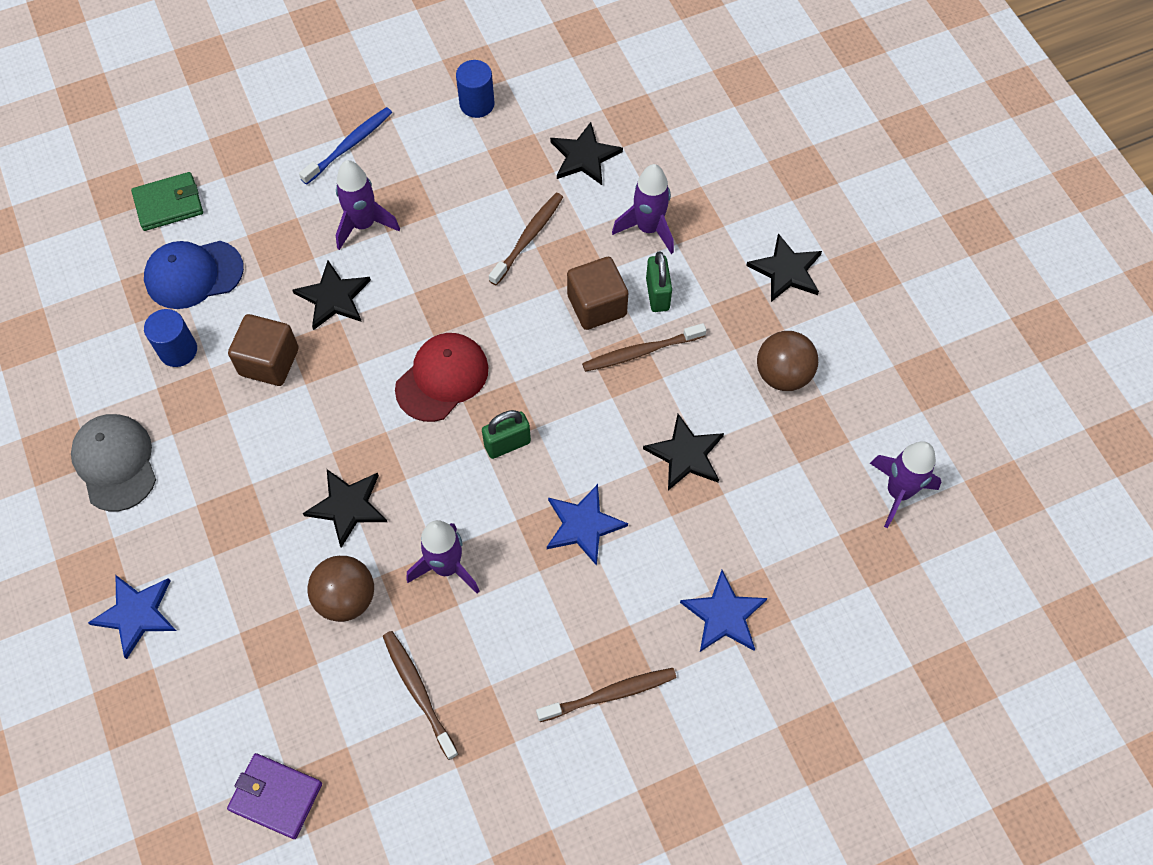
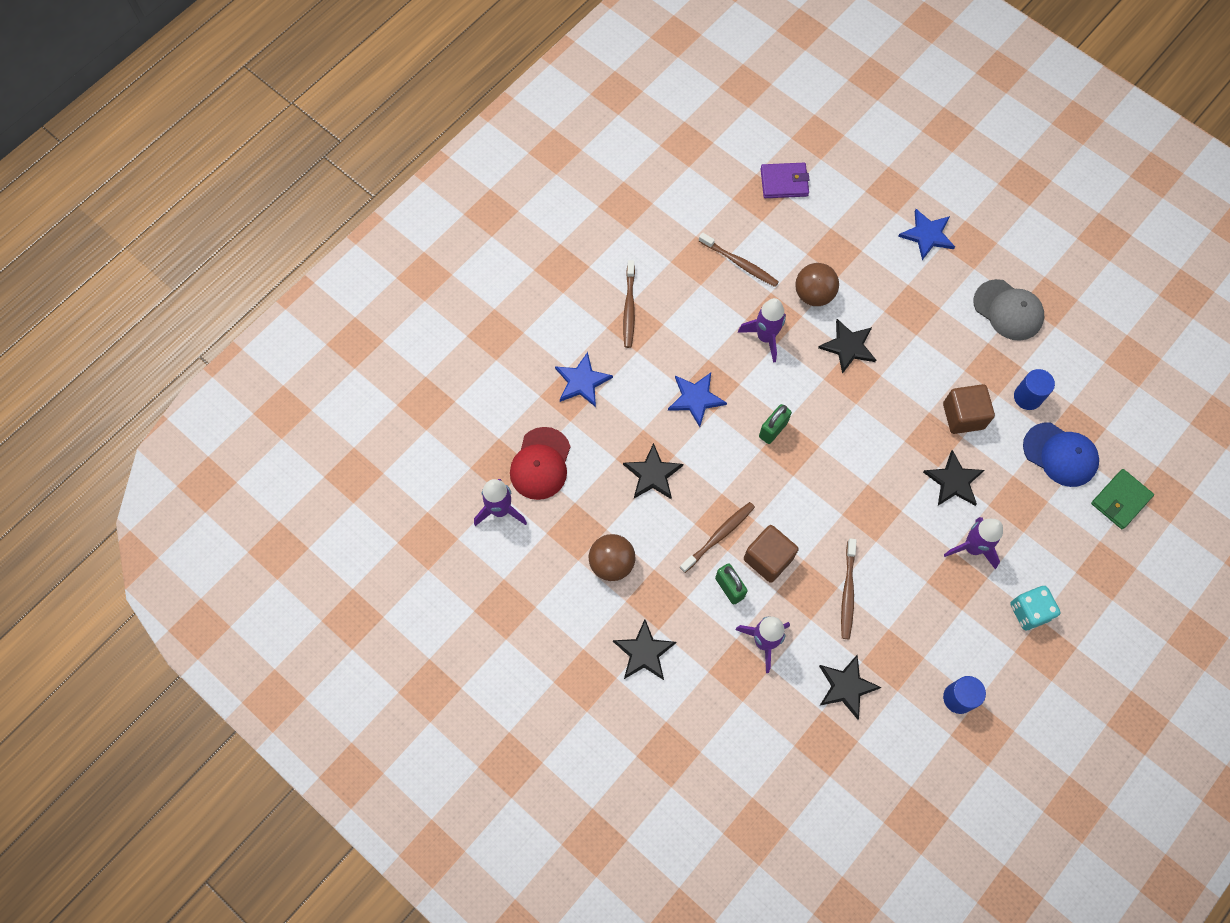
camera: 155 degrees right, 5 degrees up
blue cap [144,241,244,309] -> blue cap turned 75 degrees clockwise [1023,423,1099,487]
blue toothbrush [299,107,392,185] -> turquoise dice [1010,586,1060,630]
red cap [395,333,488,422] -> red cap moved to [510,427,571,500]
brown toothbrush [536,668,677,722] -> brown toothbrush turned 45 degrees counterclockwise [623,260,635,348]

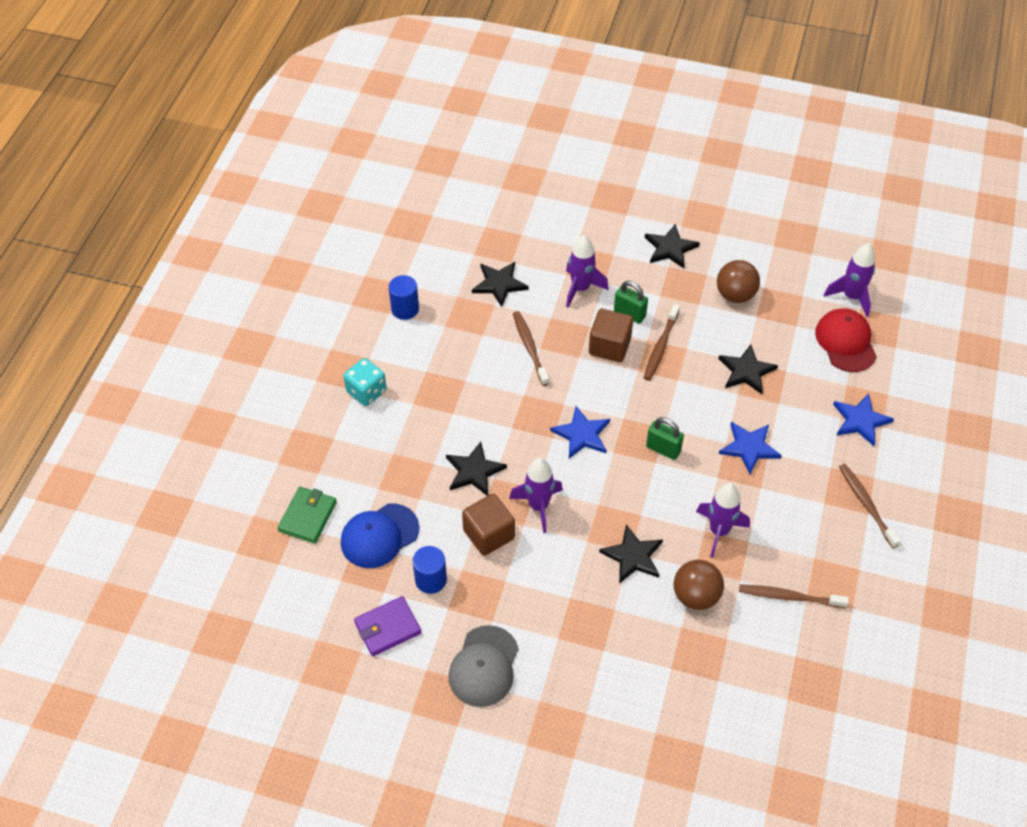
camera: 155 degrees right, 15 degrees down
green padlock [759,404,792,444] -> green padlock turned 75 degrees counterclockwise [646,417,684,460]
purple wallet [761,163,809,198] -> purple wallet moved to [354,596,422,656]
blue star [898,209,955,260] -> blue star moved to [550,406,610,458]
purple rocket [944,517,1003,569] -> purple rocket moved to [509,458,563,533]
grey cap [973,279,1044,341] -> grey cap turned 90 degrees counterclockwise [448,625,519,707]
blue cap [1023,423,1099,487] -> blue cap turned 45 degrees counterclockwise [341,503,420,568]

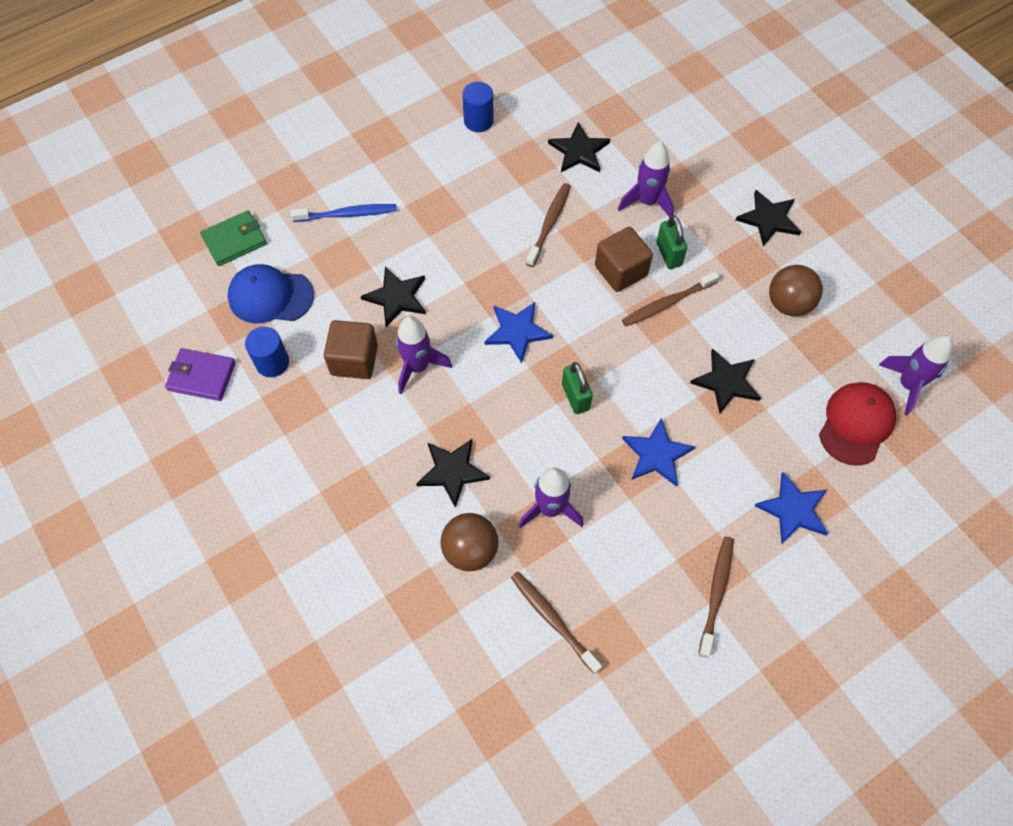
camera: 40 degrees right, 10 degrees up
turquoise dice [344,358,387,406] -> none
grey cap [448,625,519,707] -> none
none -> blue toothbrush [291,204,397,222]

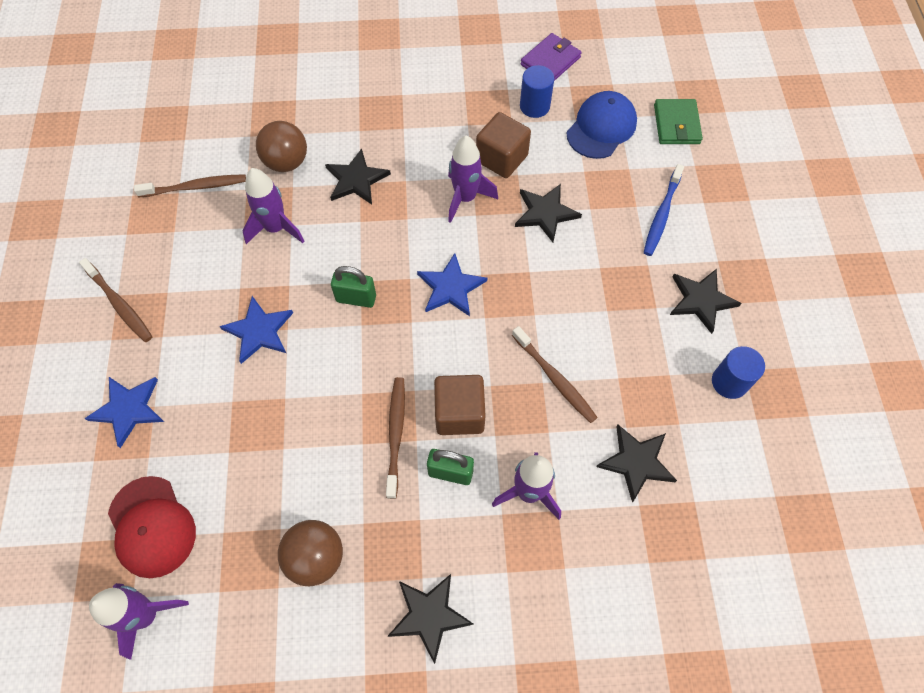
camera: 120 degrees right, 0 degrees up
black star [690,348,761,413] -> black star moved to [670,269,742,334]

